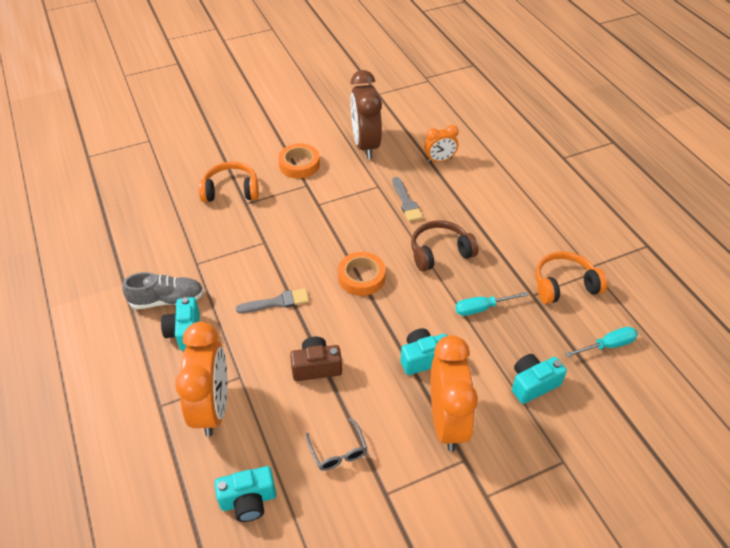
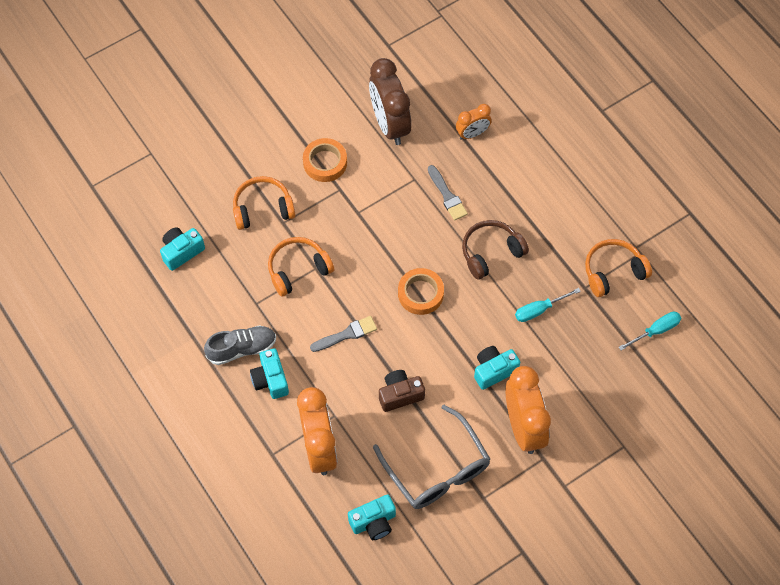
camera: 10 degrees left, 15 degrees up
grey glasses [306,418,367,471] -> grey glasses [373,405,490,509], size x2.09
turquoise camera [512,354,567,404] -> turquoise camera moved to [160,228,205,271]
none -> orange headphones [268,237,334,297]

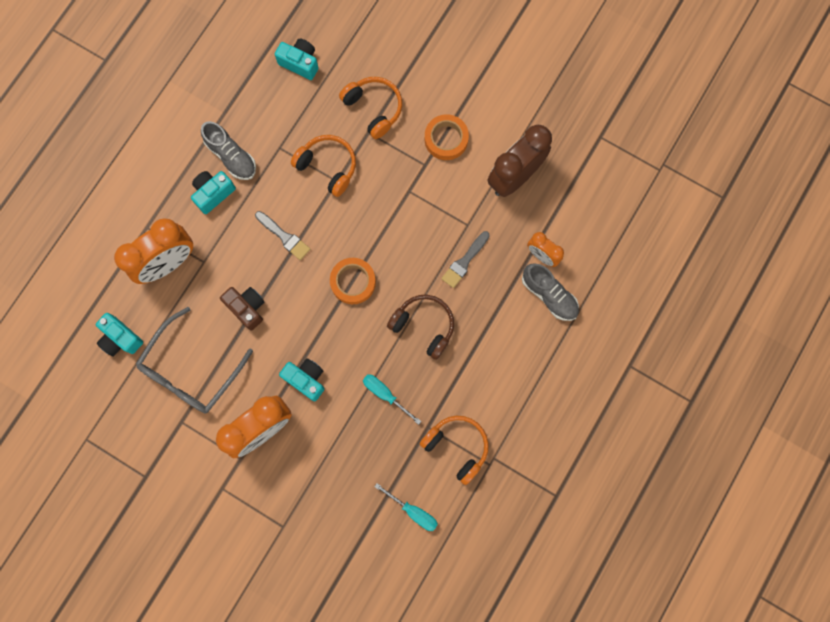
camera: 65 degrees right, 15 degrees up
none -> grey shoe [522,263,579,321]

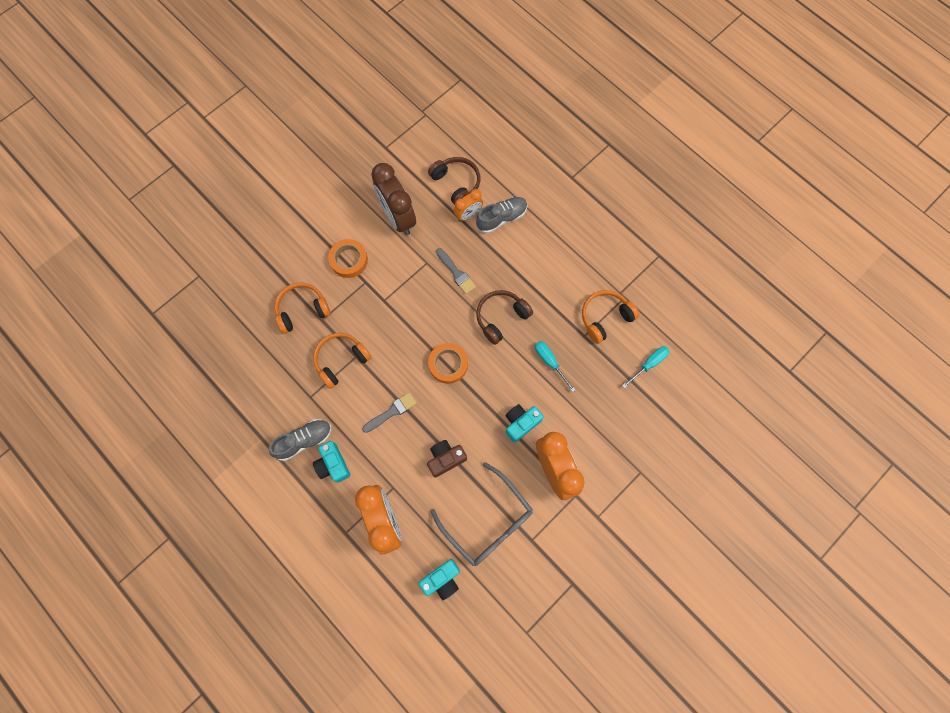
camera: 75 degrees left, 5 degrees down
turquoise camera [275,39,319,80] -> none
turquoise screwdriver [363,374,422,425] -> turquoise screwdriver turned 90 degrees clockwise [535,341,575,392]
none -> brown headphones [428,157,480,205]

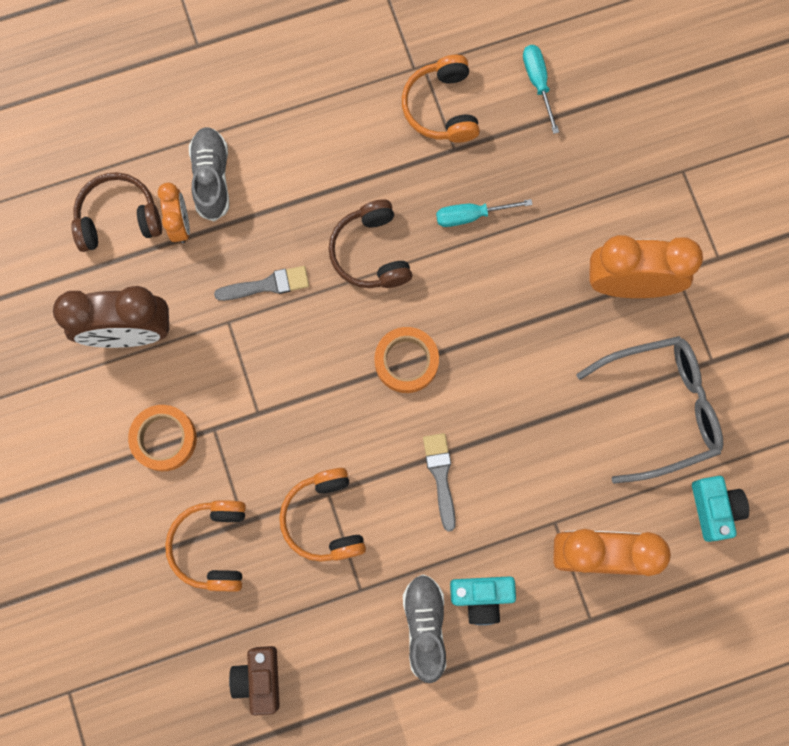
camera: 65 degrees left, 5 degrees up
brown camera [427,440,467,478] -> brown camera moved to [229,646,280,715]
turquoise camera [505,404,544,443] -> none

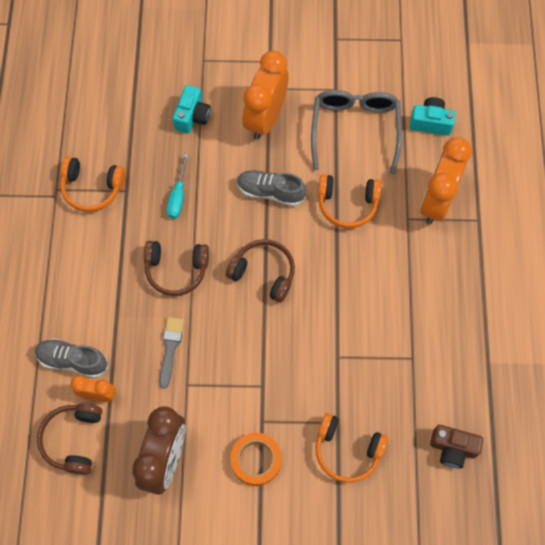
camera: 70 degrees left, 10 degrees down
orange headphones [279,468,366,562] -> orange headphones moved to [318,174,381,228]
orange tape [374,327,439,393] -> brown headphones [226,239,295,303]
grey shoe [403,574,446,683] -> grey shoe moved to [237,170,306,206]
grey brush [423,433,456,532] -> none
turquoise camera [450,576,516,625] -> turquoise camera moved to [173,85,211,133]
turquoise screwdriver [523,45,559,134] -> none

